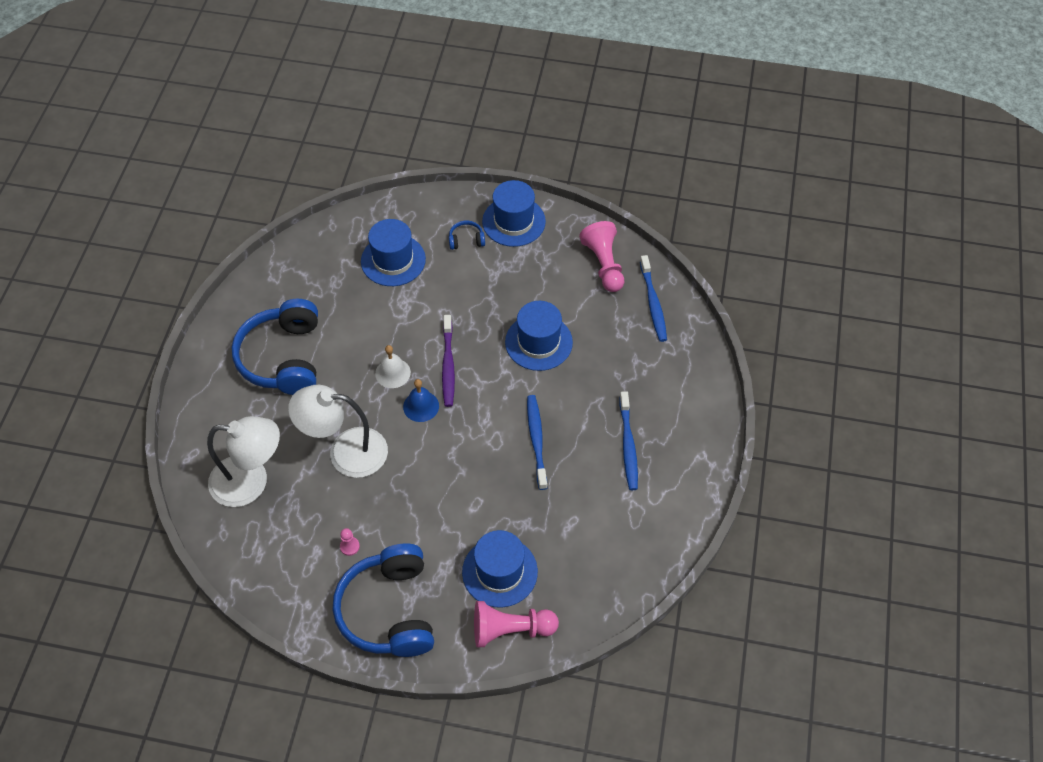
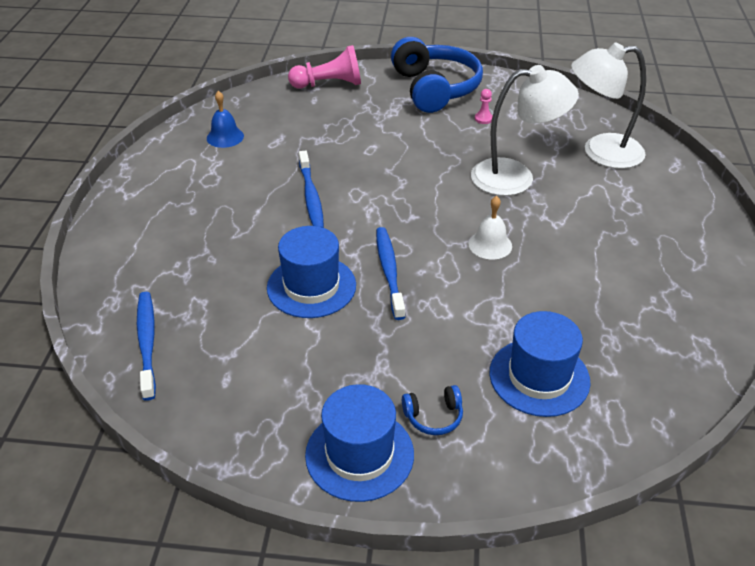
camera: 175 degrees right, 15 degrees down
blue headphones [231,299,318,395] -> none
blue bell [403,379,439,422] -> blue bell moved to [207,91,244,148]
purple toothbrush [442,315,455,407] -> none
blue hat [462,530,538,607] -> none
pink pawn [579,221,624,292] -> none
blue toothbrush [619,391,638,490] -> blue toothbrush moved to [376,227,405,320]

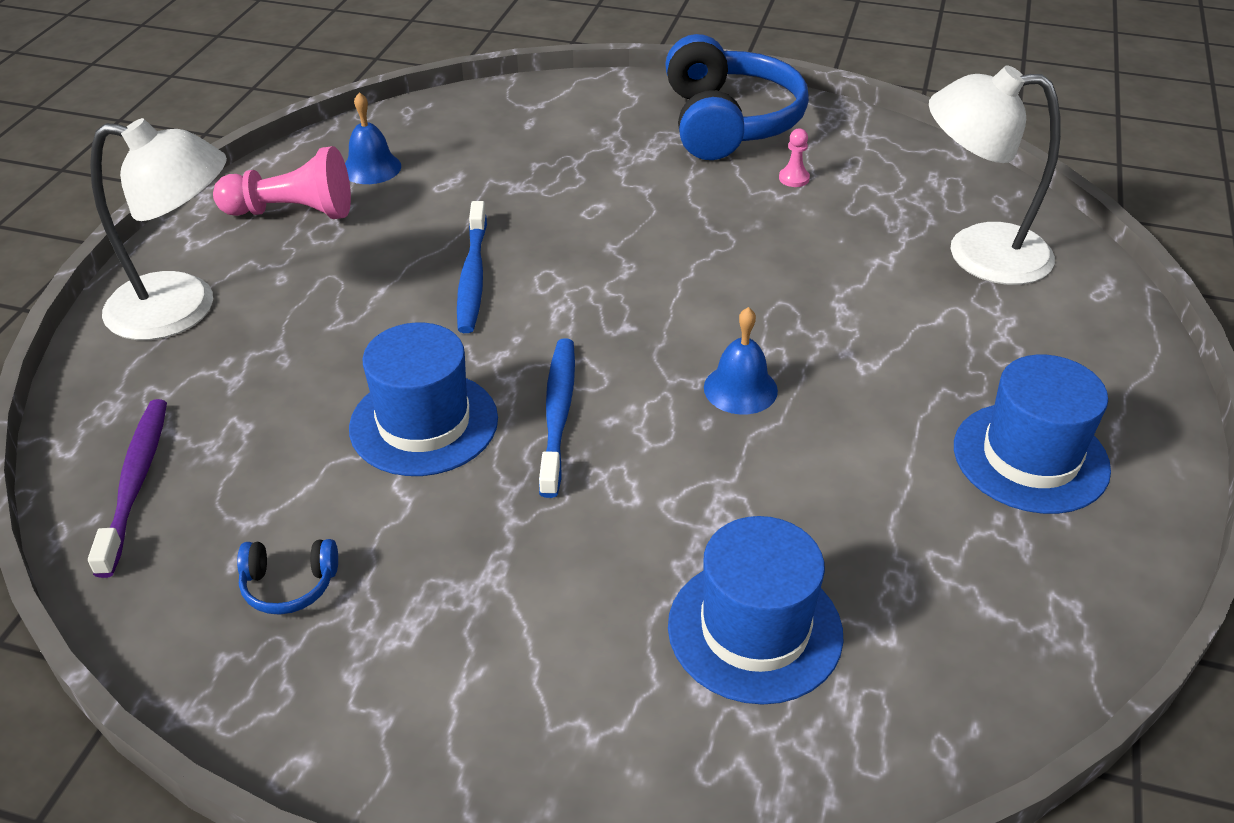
camera: 10 degrees right, 0 degrees up
blue toothbrush [137,292,156,401] -> purple toothbrush [88,399,167,578]
pink pawn [288,45,361,89] -> pink pawn moved to [213,146,351,219]
blue hat [305,384,414,502] -> blue hat moved to [954,355,1111,514]
blue headphones [402,385,463,435] -> blue headphones moved to [237,539,338,615]
white bell [469,196,512,259] -> blue bell [704,307,778,415]
white lamp [471,65,579,196] -> white lamp moved to [90,118,227,340]

